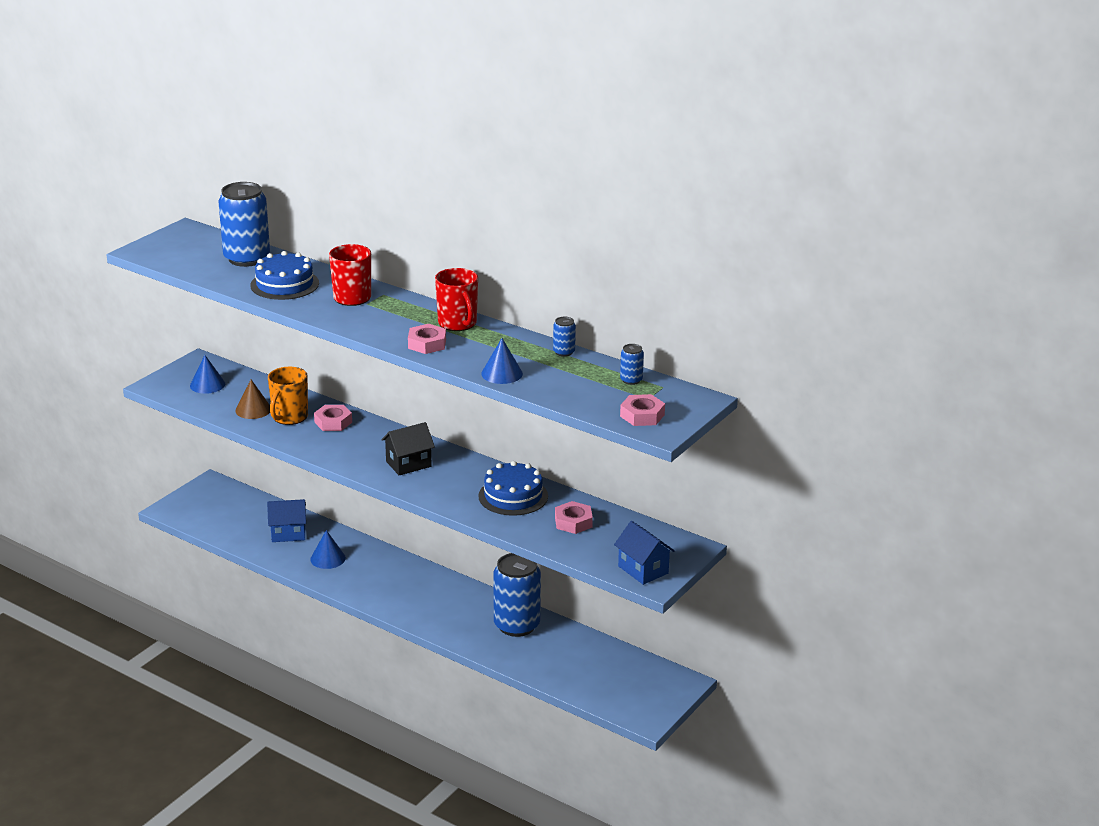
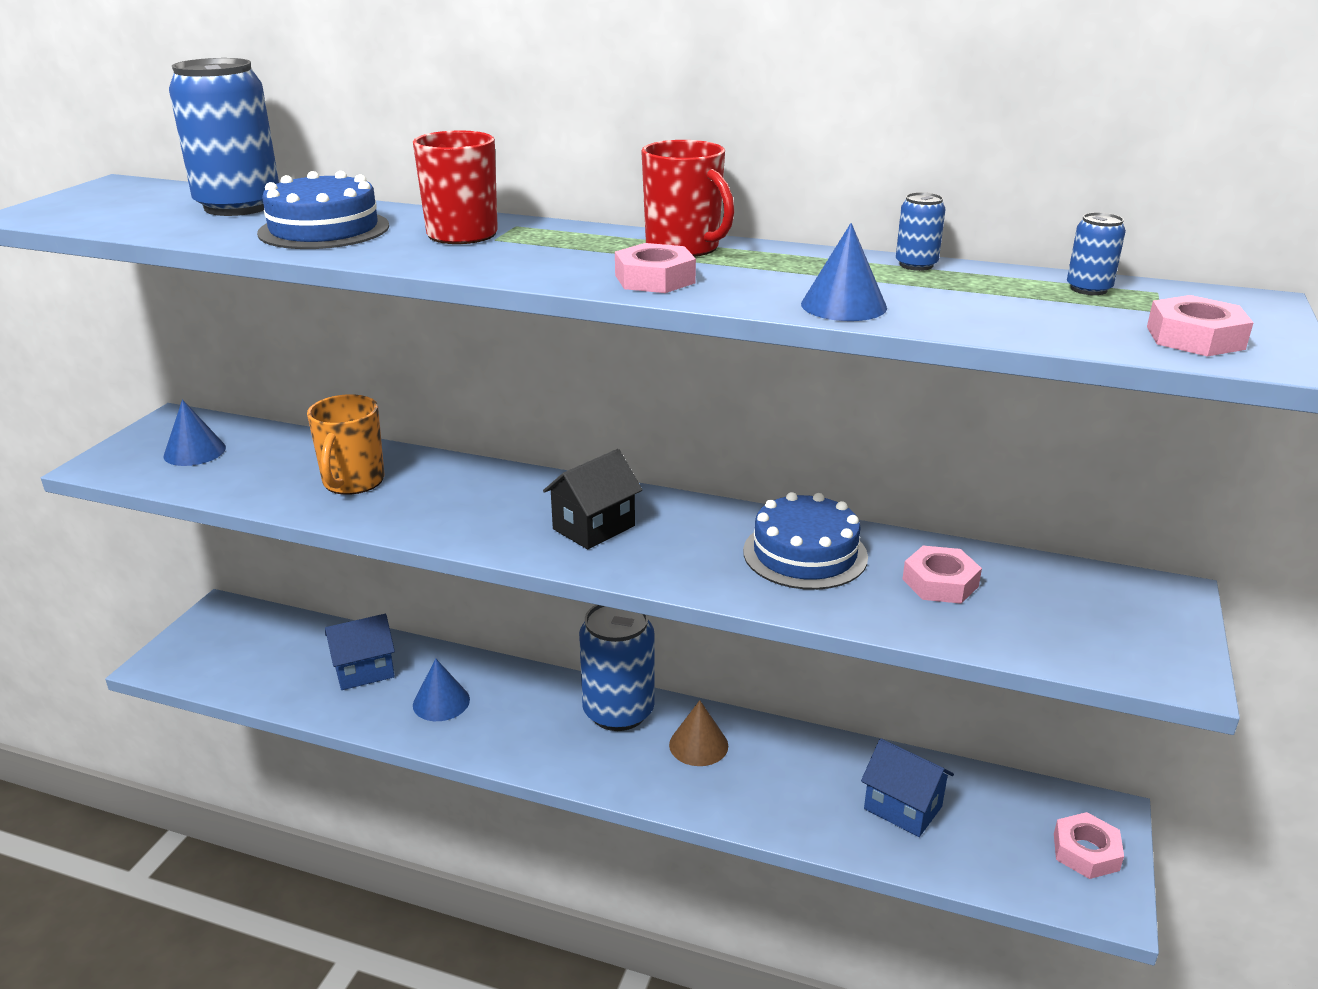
camera: 15 degrees left, 0 degrees up
brown cone [235,380,270,419] -> brown cone moved to [669,700,728,766]
pink nut [314,405,352,431] -> pink nut moved to [1054,812,1124,879]
blue can [493,553,541,637] -> blue can moved to [579,605,655,731]
blue house [614,521,675,585] -> blue house moved to [861,738,954,837]

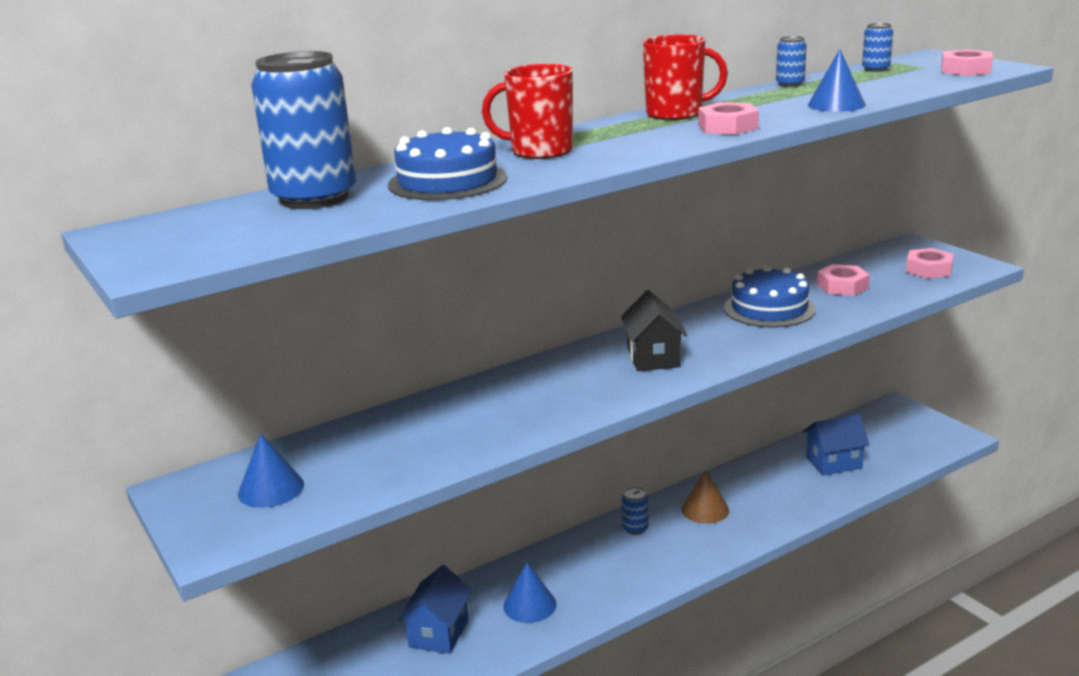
camera: 50 degrees left, 5 degrees down
orange mug [307,394,384,495] -> none
blue can [579,605,655,731] -> blue can [621,486,649,535], size x0.43
pink nut [1054,812,1124,879] -> pink nut moved to [906,248,954,279]

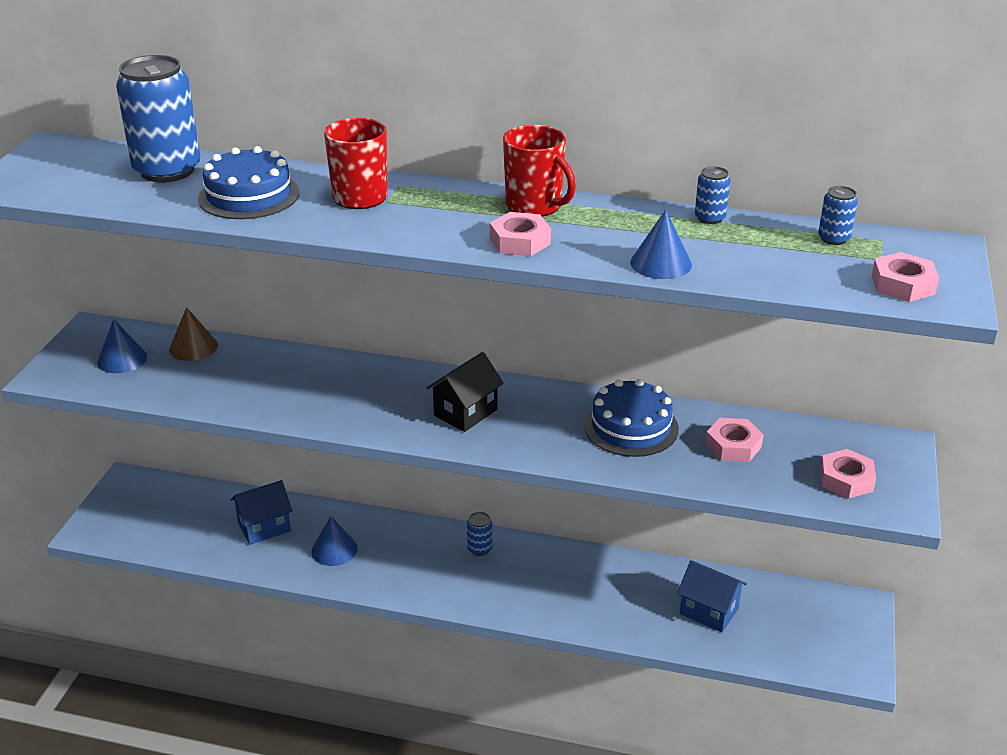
camera: 45 degrees right, 10 degrees up
brown cone [681,470,729,524] -> brown cone moved to [169,307,218,361]

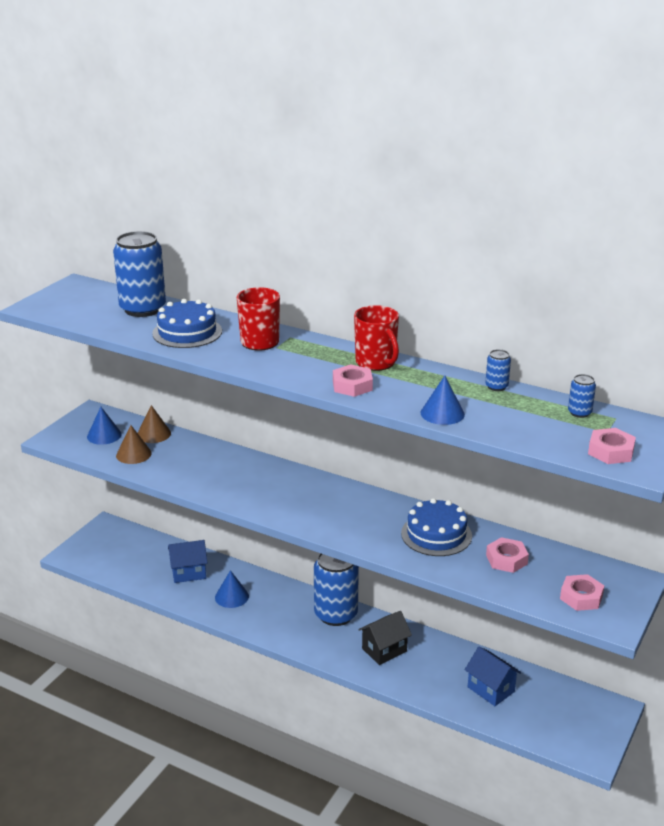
camera: 15 degrees right, 5 degrees down
black house [427,352,504,432] -> black house moved to [358,611,412,665]
blue can [467,512,492,556] -> blue can [314,553,359,626], size x2.31
none -> brown cone [116,425,152,464]

